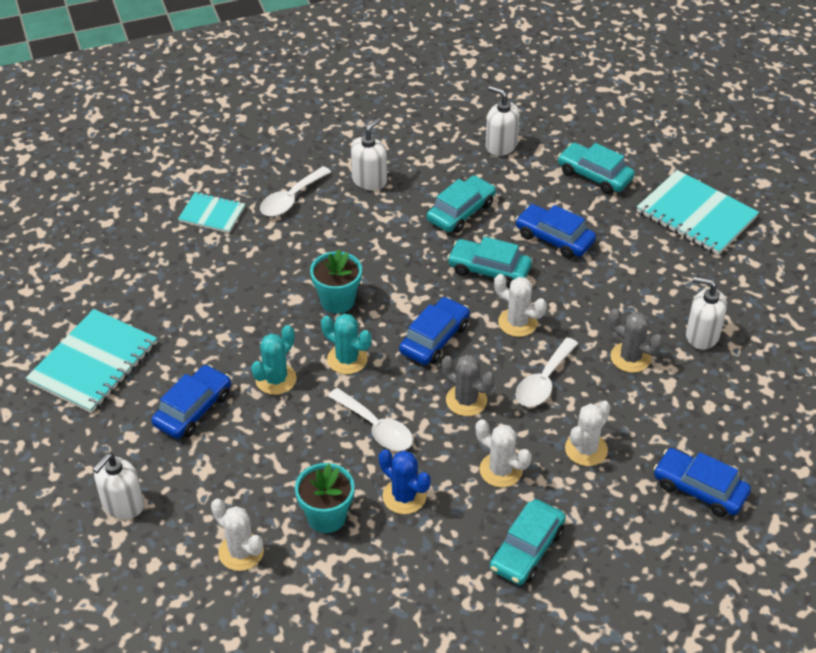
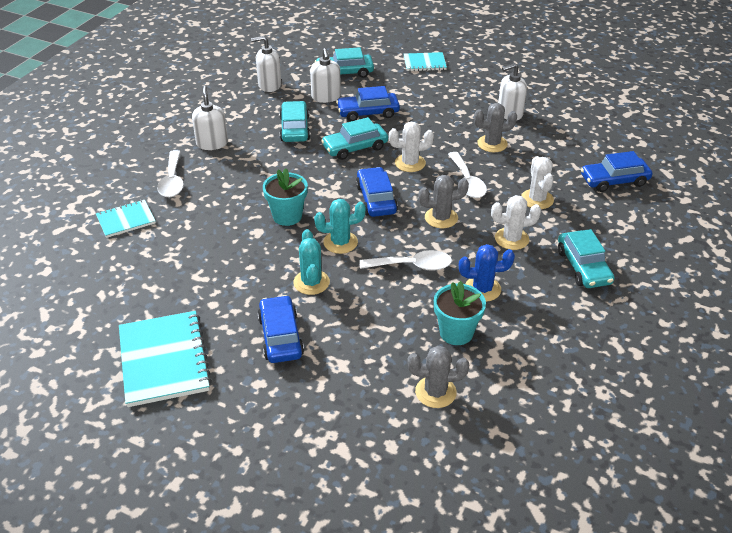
camera: 45 degrees left, 5 degrees down
white soap dispenser [92,453,144,520] -> white soap dispenser moved to [310,48,341,103]
white cactus [211,498,264,571] -> grey cactus [408,346,469,408]
turquoise notebook [637,170,759,255] -> turquoise notebook [404,52,447,71], size x0.57

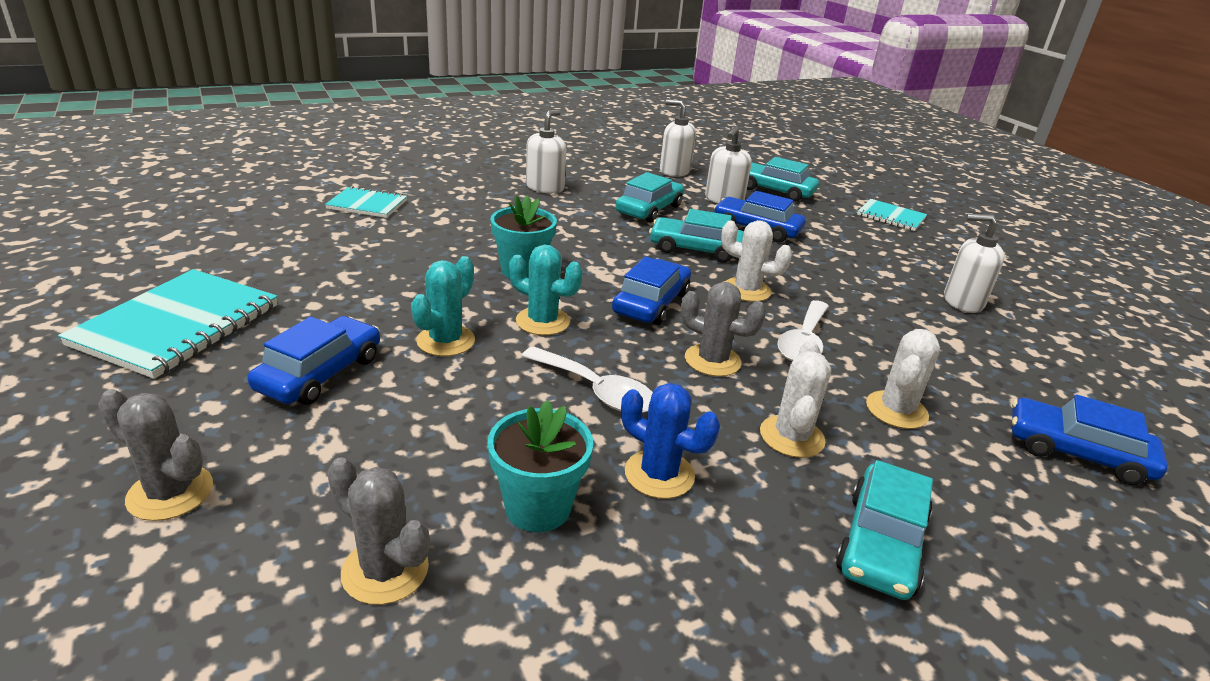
camera: 35 degrees right, 10 degrees down
white spoon [157,150,184,197] -> none
grey cactus [474,103,517,152] -> grey cactus moved to [98,389,213,521]
white cactus [491,195,541,250] -> white cactus turned 75 degrees clockwise [760,340,831,458]

